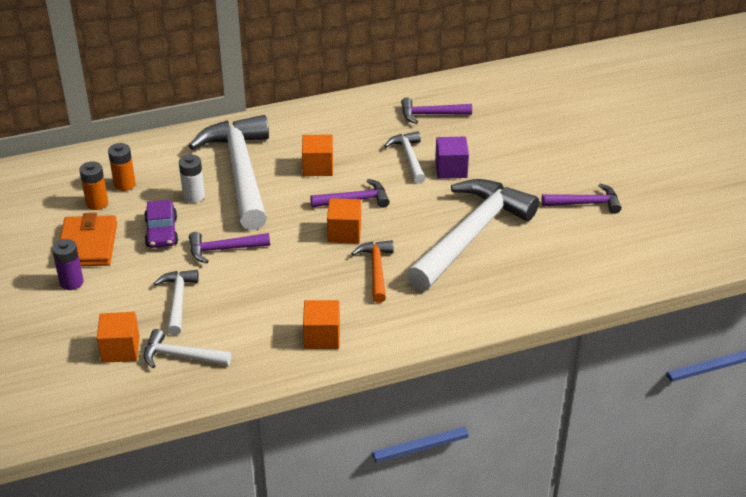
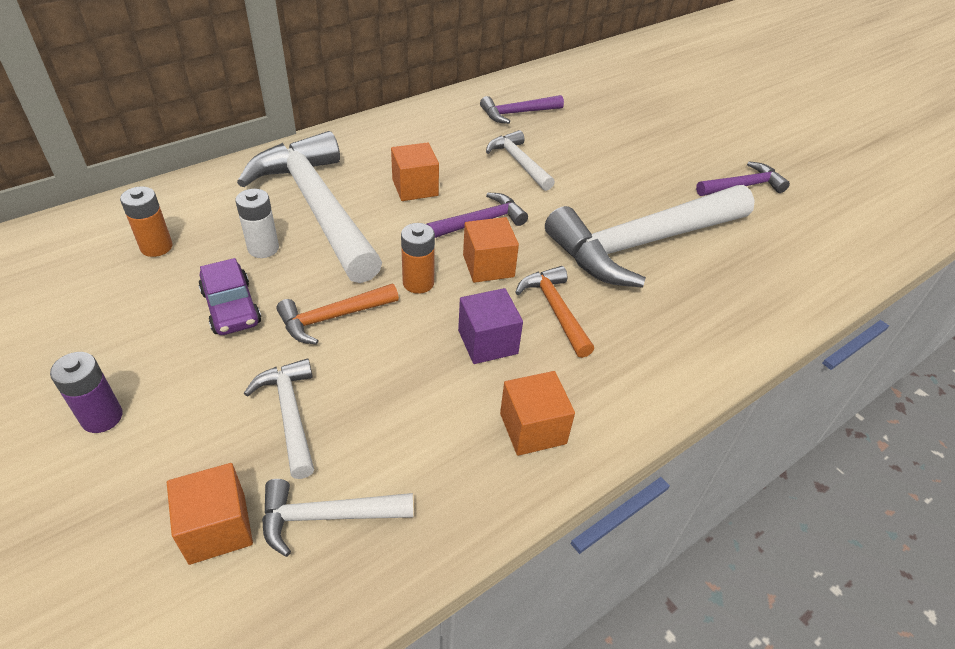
camera: 20 degrees left, 5 degrees up
orange wallet [60,213,117,266] -> none
orange battery [79,161,108,210] -> orange battery moved to [401,223,435,294]
purple hammer [189,232,270,263] -> orange hammer [276,284,399,345]
white hammer [407,179,539,291] -> white hammer turned 135 degrees counterclockwise [545,185,755,288]
purple cube [435,137,469,179] -> purple cube moved to [458,288,523,364]

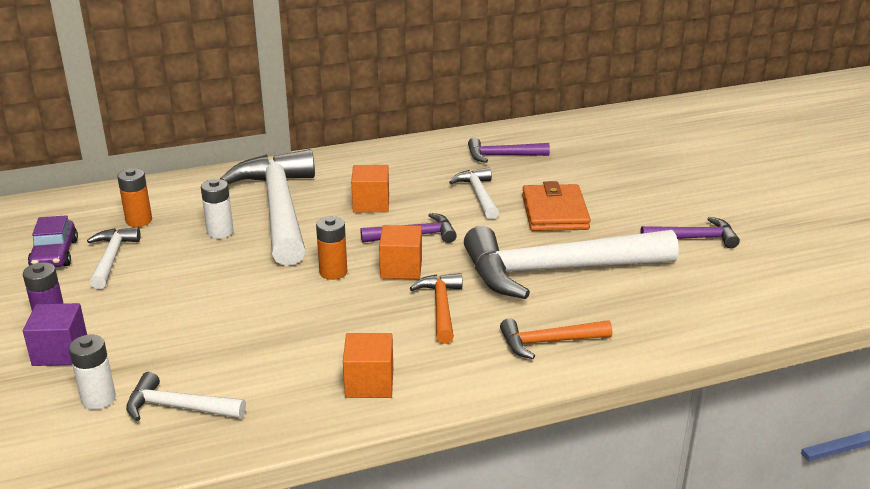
camera: 20 degrees right, 15 degrees down
orange cube [167,463,253,565] -> white battery [69,334,116,410]
purple car [199,258,261,335] -> purple car moved to [28,215,78,267]
white hammer [244,359,314,479] -> white hammer moved to [87,227,141,289]
orange hammer [276,284,399,345] -> orange hammer moved to [500,318,612,359]
purple cube [458,288,523,364] -> purple cube moved to [23,303,87,366]
none -> orange wallet [522,181,591,231]

